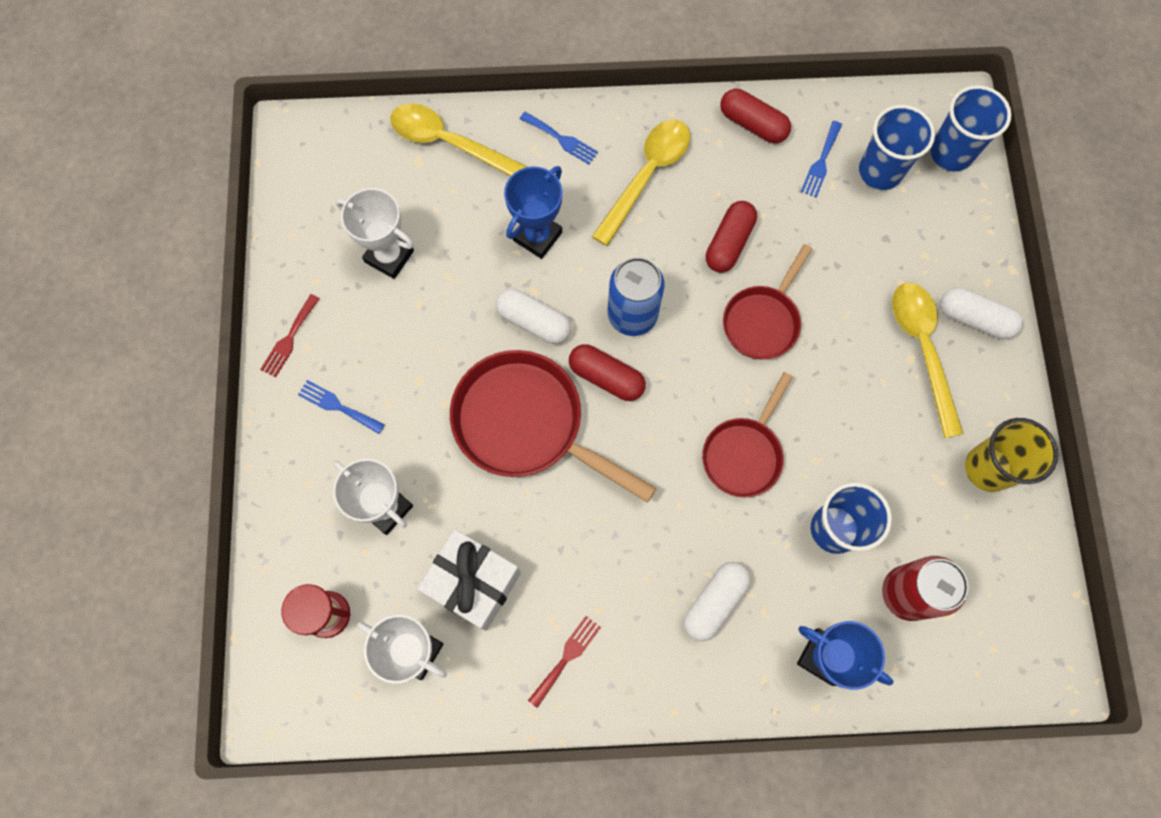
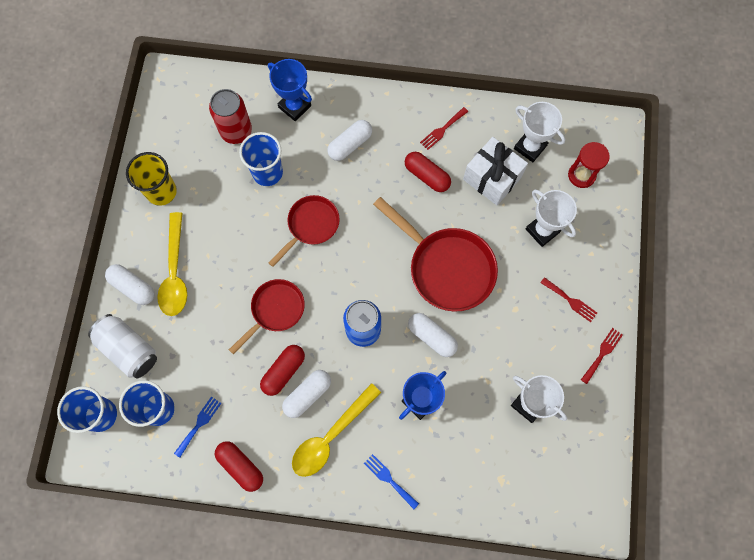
camera: 170 degrees left, 0 degrees up
blue fork [298,380,385,434] -> red fork [540,277,597,322]
yellow spoon [390,103,528,176] -> none
red capsule [569,344,646,401] -> red capsule moved to [405,152,451,192]
none -> white can [88,314,157,378]
none -> white capsule [282,370,331,418]

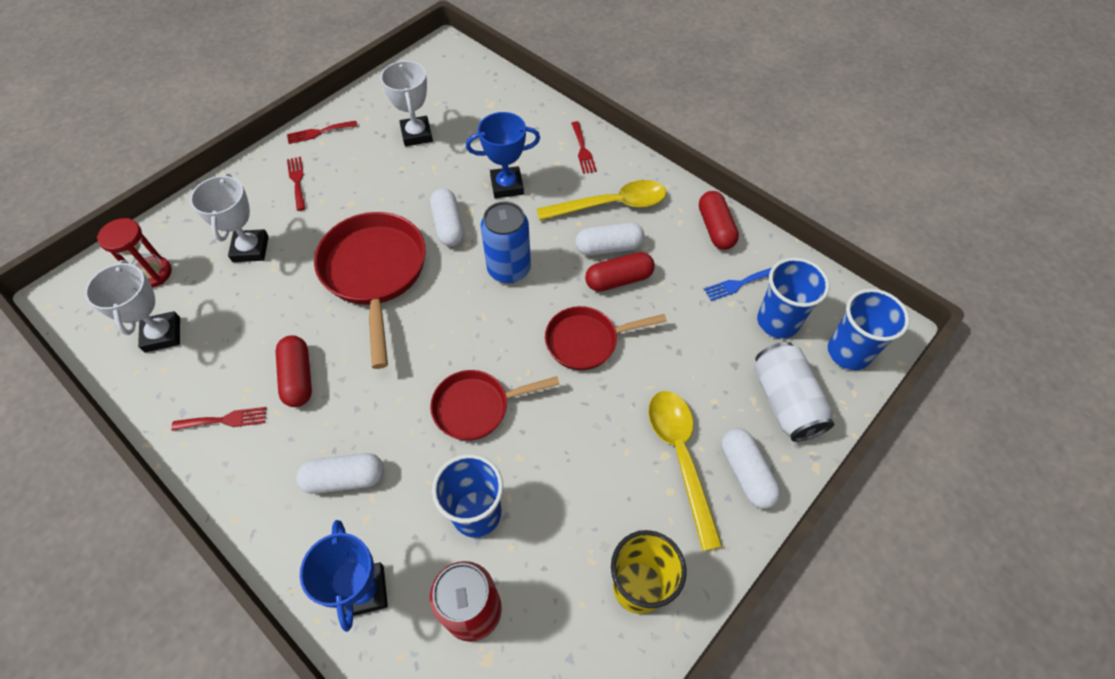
camera: 145 degrees left, 15 degrees down
yellow spoon [157,212,187,316] -> yellow spoon turned 45 degrees counterclockwise [648,391,722,551]
blue fork [364,454,419,509] -> red fork [571,121,597,174]
white gift [463,137,528,205] -> none

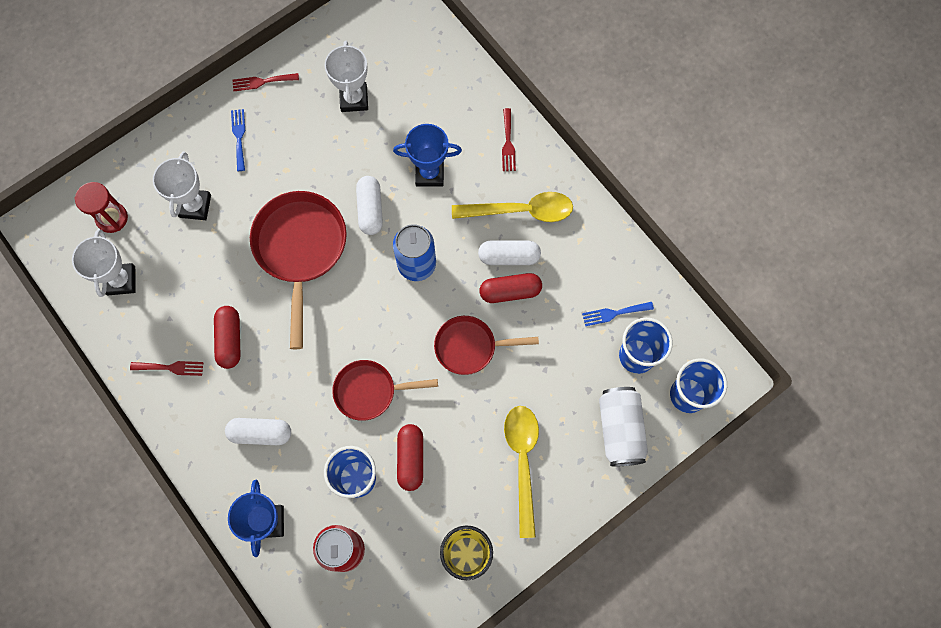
camera: 10 degrees right, 15 degrees up
red fork [287,157,306,211] -> blue fork [231,109,245,171]
red capsule [699,191,739,250] -> red capsule moved to [397,424,423,491]
white capsule [721,428,781,509] -> none

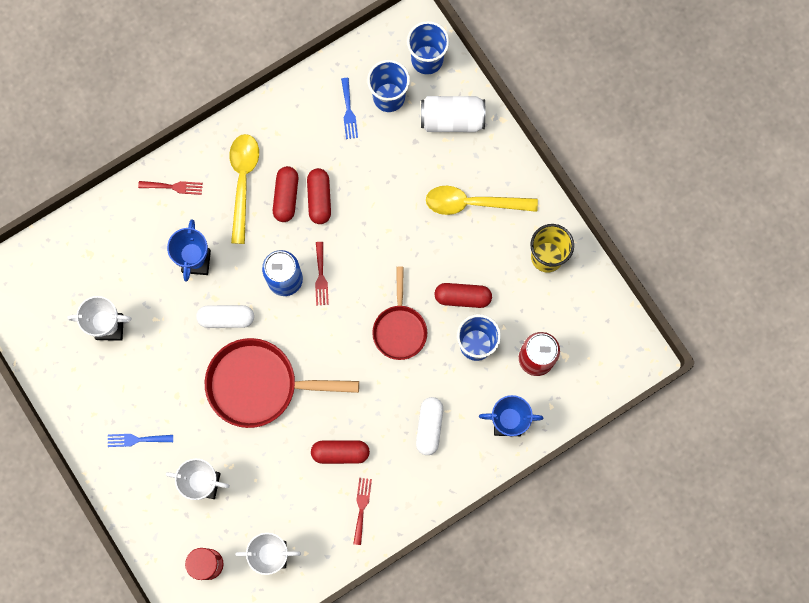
camera: 85 degrees left, 5 degrees up
red fork [232,73,299,91] -> red fork moved to [315,242,329,305]
red pan [434,316,539,375] -> none
white capsule [478,240,541,265] -> red capsule [273,166,298,222]

